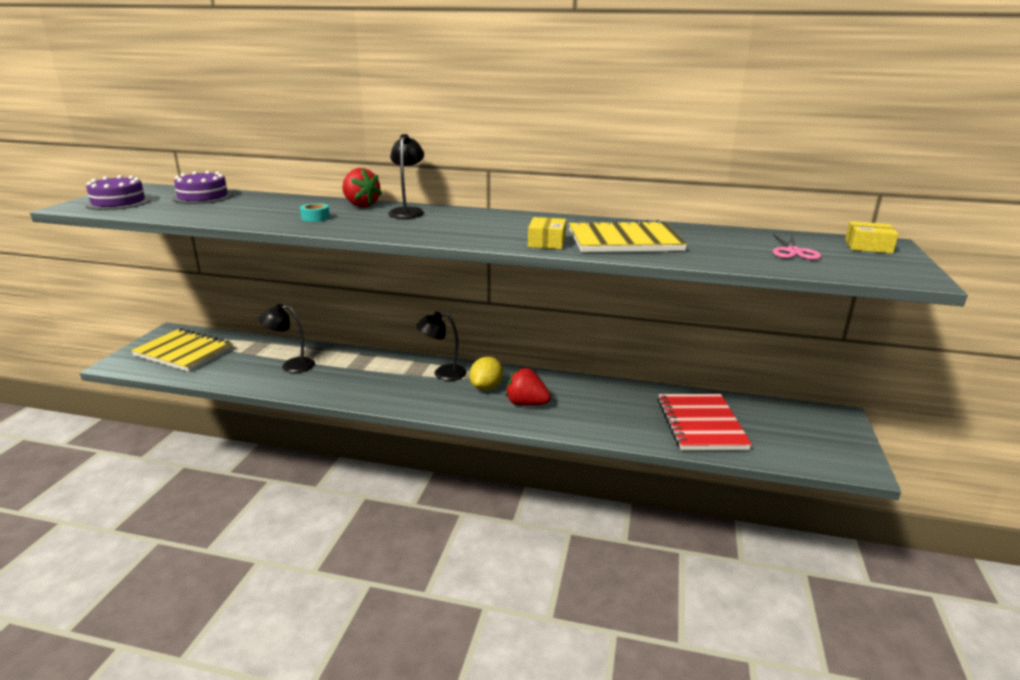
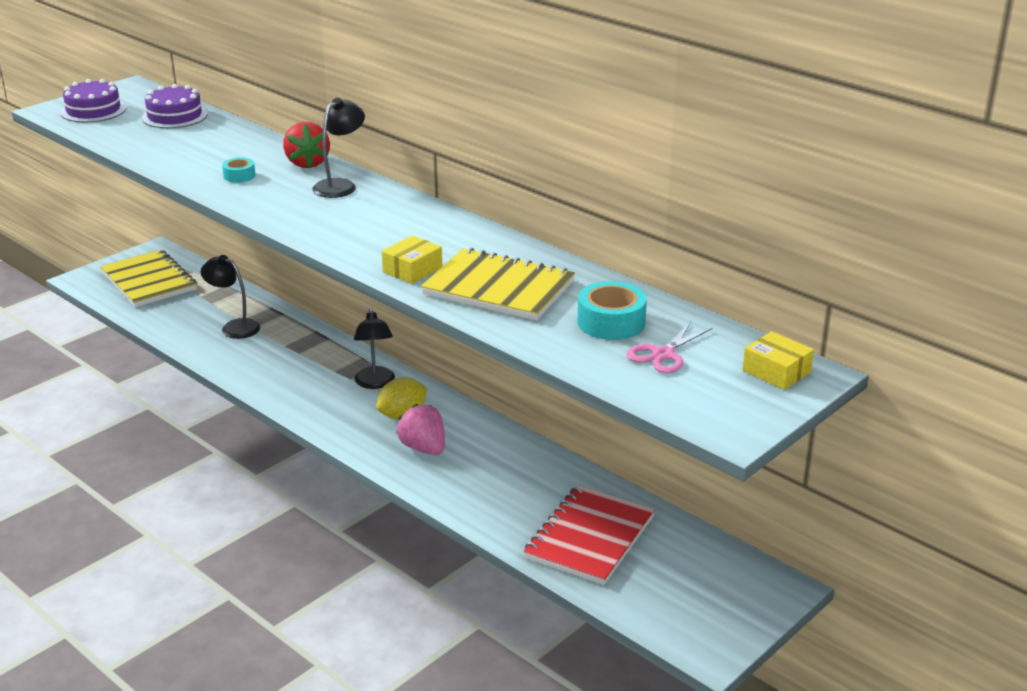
camera: 30 degrees right, 5 degrees up
black lamp [416,312,467,381] -> black lamp turned 120 degrees counterclockwise [354,308,395,389]
red strawberry [506,368,551,406] -> pink strawberry [396,404,445,455]
none -> turquoise tape [577,281,647,340]

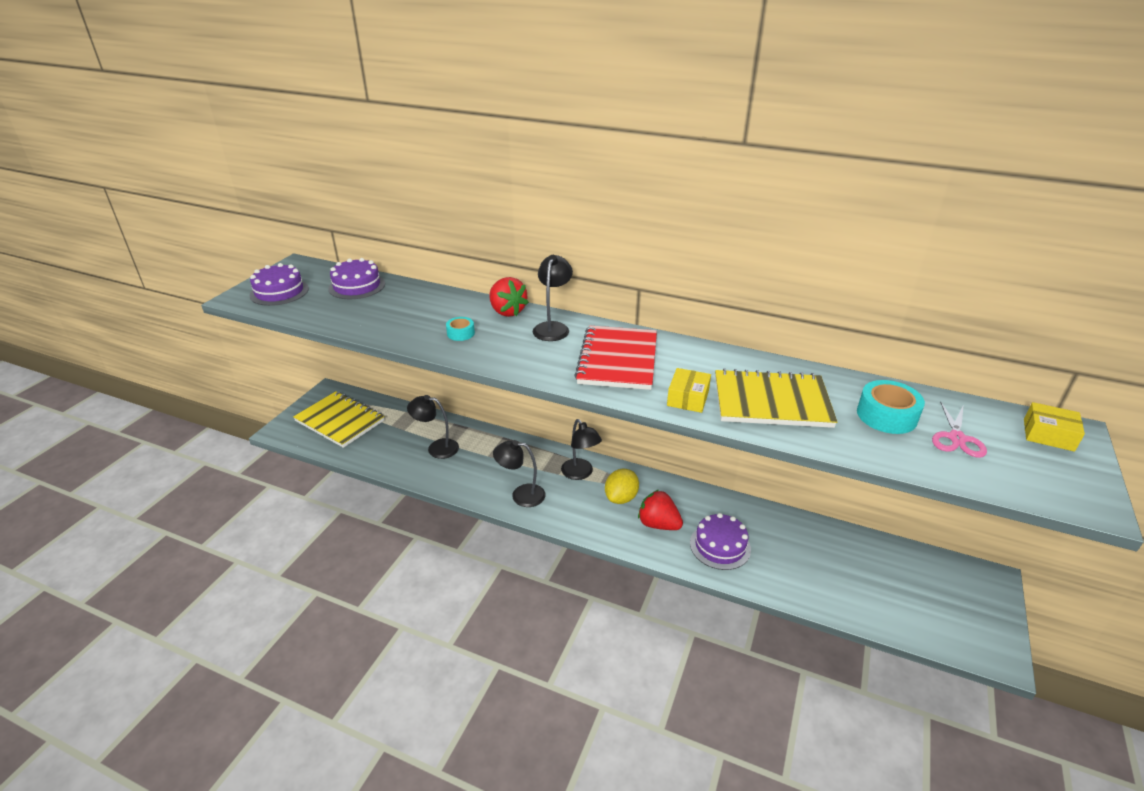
camera: 20 degrees left, 5 degrees up
pink strawberry [396,404,445,455] -> red strawberry [638,490,683,530]
red notebook [524,485,655,585] -> red notebook moved to [574,325,657,390]
none -> black lamp [493,440,545,507]
none -> purple cake [690,513,751,570]

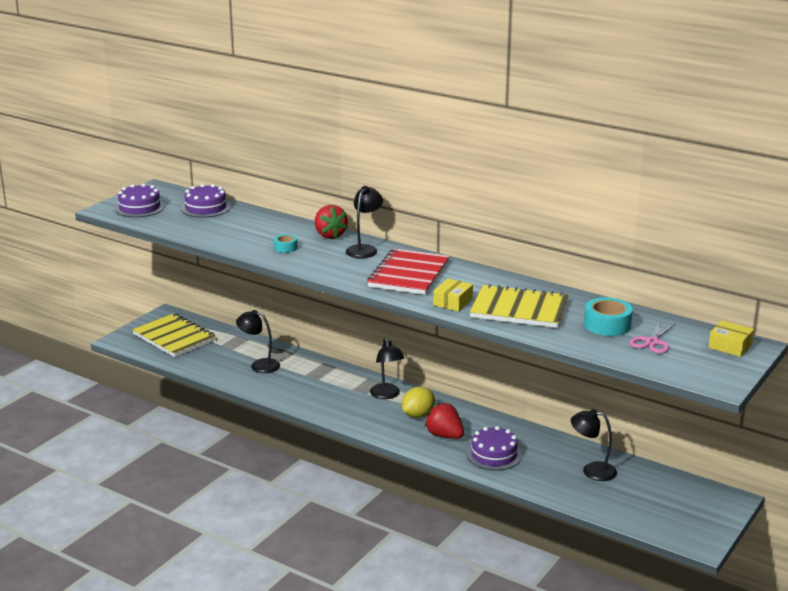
camera: 10 degrees right, 10 degrees down
black lamp [493,440,545,507] -> black lamp moved to [571,409,617,481]

